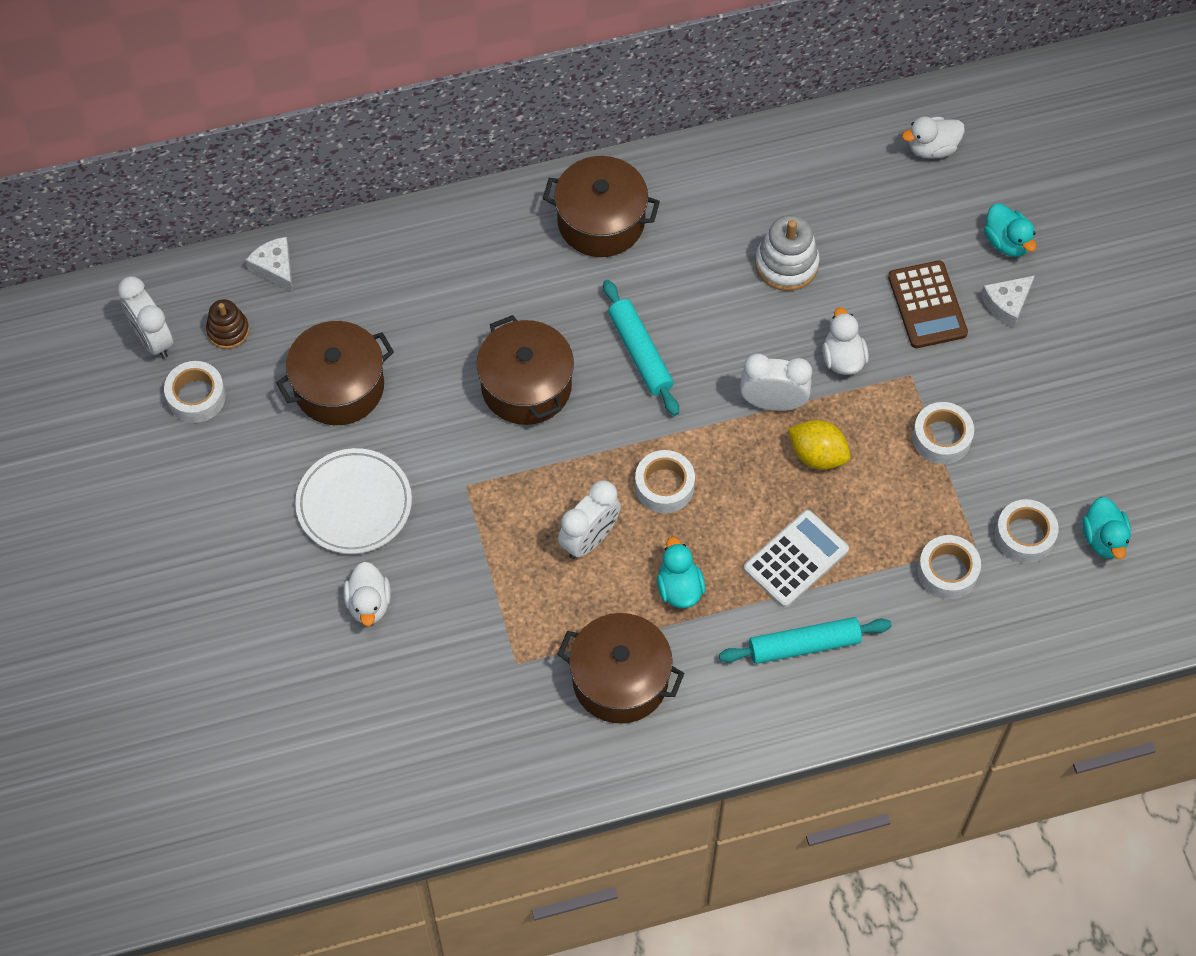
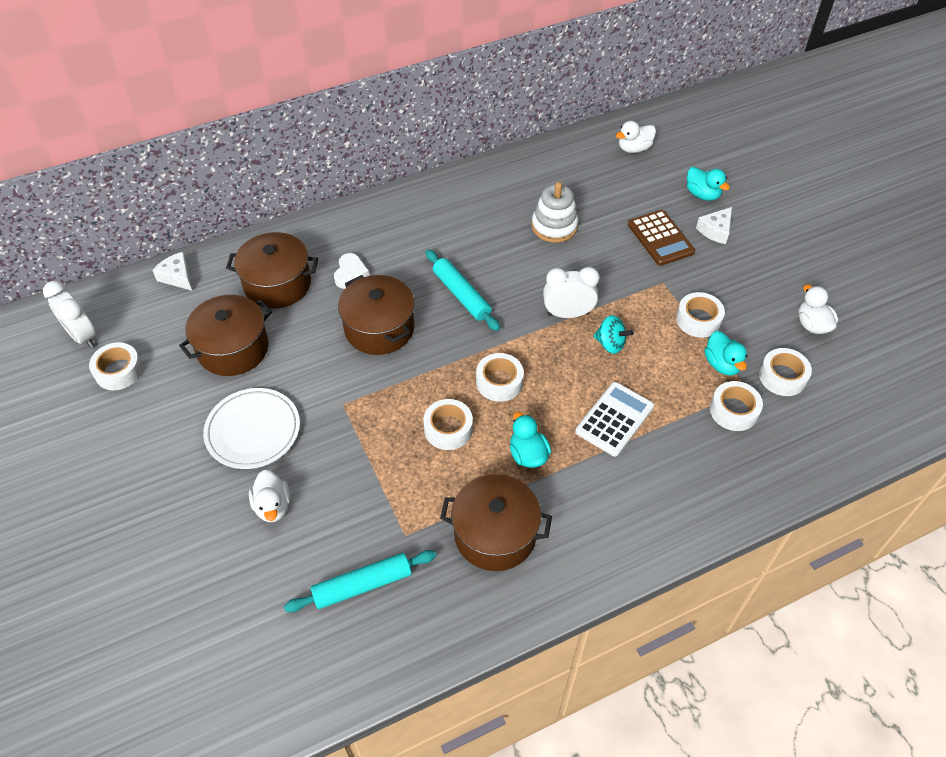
camera: 10 degrees left, 10 degrees down
brown stacking toy [206,299,249,349] -> none
brown pot [543,156,660,257] -> brown pot moved to [226,232,318,309]
white clock [558,480,621,559] -> white tape [423,399,473,450]
turquoise rolling pin [719,617,892,664] -> turquoise rolling pin moved to [284,550,436,612]
yellow lemon [788,420,851,469] -> turquoise spinning top [593,315,634,354]
white duck [823,307,869,375] -> white duck moved to [798,285,838,334]
turquoise duck [1082,497,1131,559] -> turquoise duck moved to [704,331,747,376]
none -> white heart [334,253,369,289]

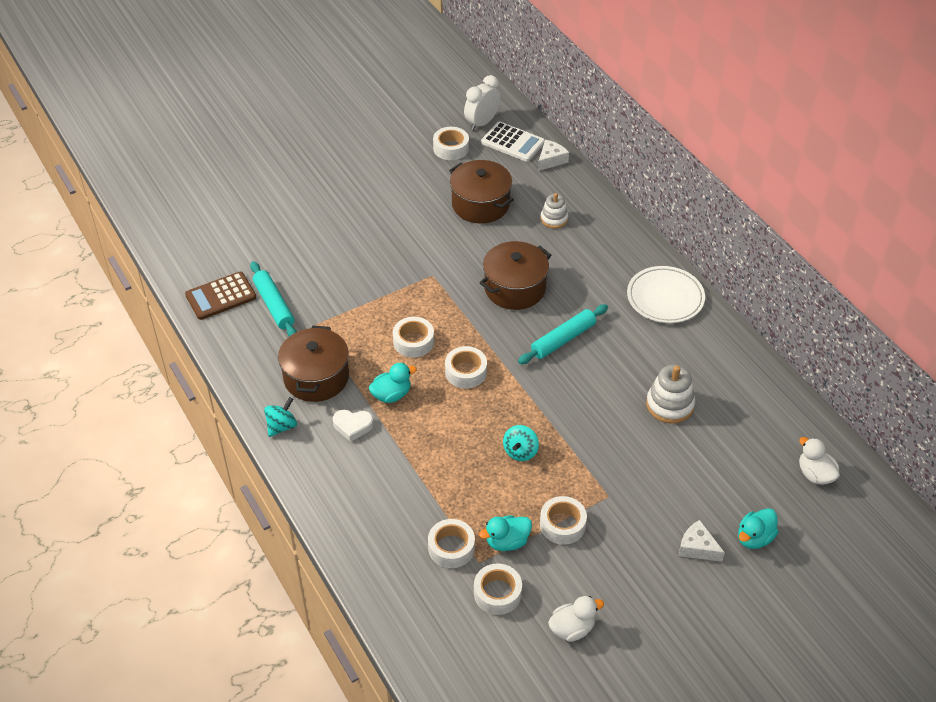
camera: 85 degrees right, 5 degrees down
white plate [203,388,300,469] -> white plate moved to [627,266,705,323]
brown pot [226,232,318,309] -> white stacking toy [540,193,568,228]
white duck [249,470,290,522] -> none
white heart [334,253,369,289] -> white heart moved to [333,410,374,442]
white clock [543,267,599,318] -> none
white calculator [575,382,654,457] -> white calculator moved to [481,122,545,162]
brown calculator [628,210,695,266] -> brown calculator moved to [185,272,257,320]
none -> turquoise spinning top [264,397,297,437]

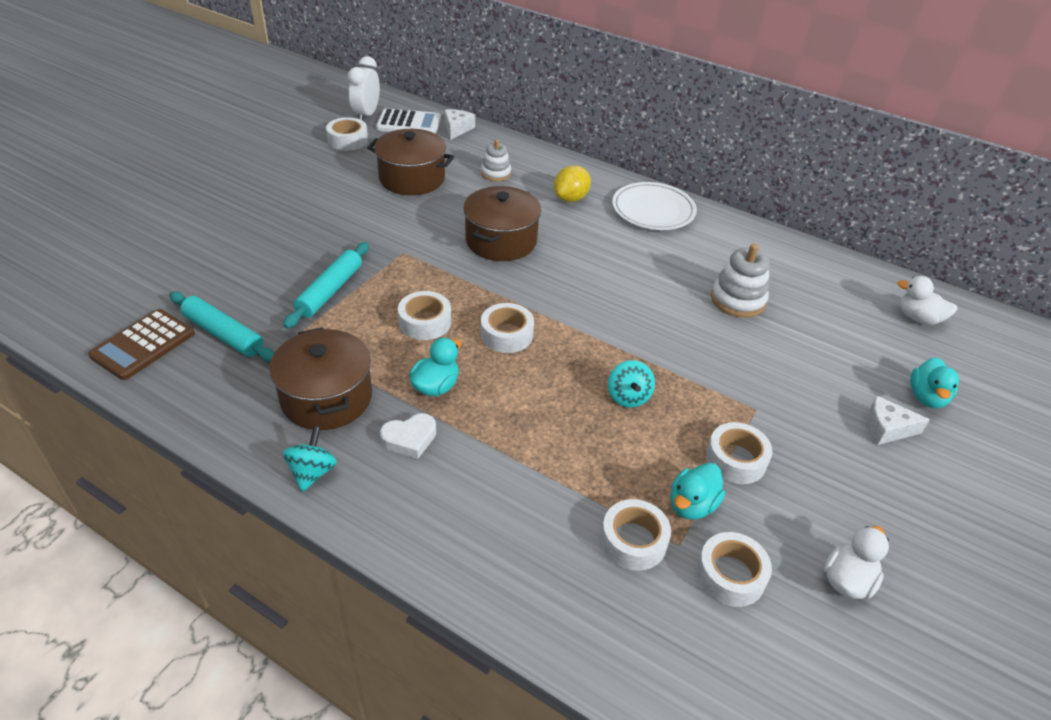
camera: 30 degrees left, 5 degrees down
turquoise rolling pin [518,304,608,364] -> turquoise rolling pin moved to [283,242,369,328]
none -> yellow lemon [554,165,591,202]

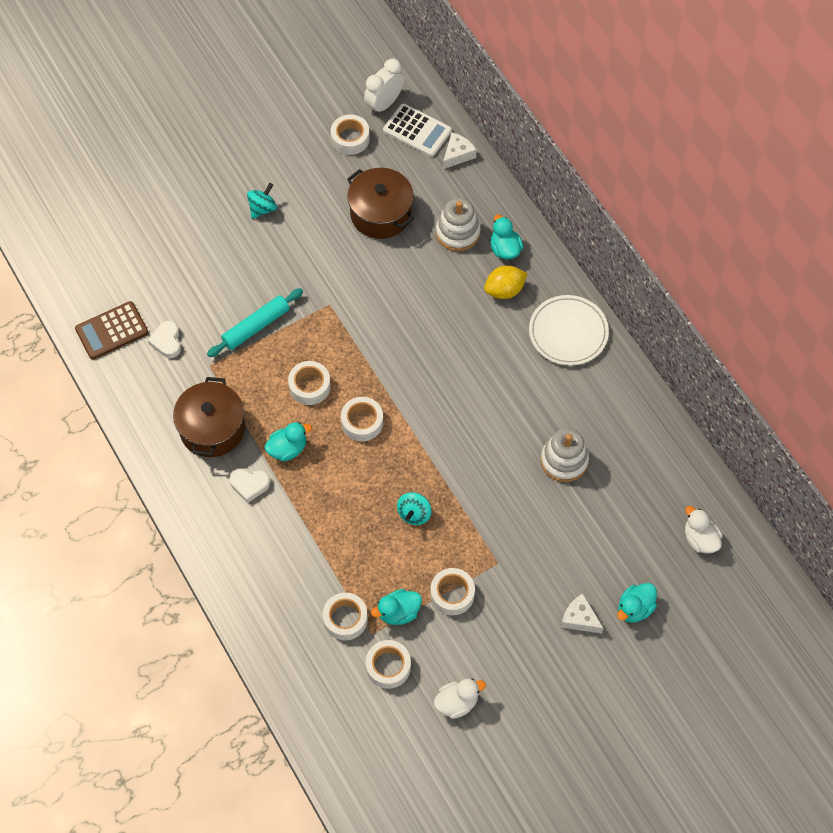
camera: 30 degrees right, 20 degrees up
turquoise rolling pin [169,292,275,362] -> white heart [148,321,181,358]
turquoise spinning top [283,426,337,492] -> turquoise spinning top moved to [247,183,277,219]
brown pot [463,186,541,261] -> none
white stacking toy [481,139,511,181] -> white stacking toy [436,198,481,251], size x1.53
none -> turquoise duck [490,214,523,259]

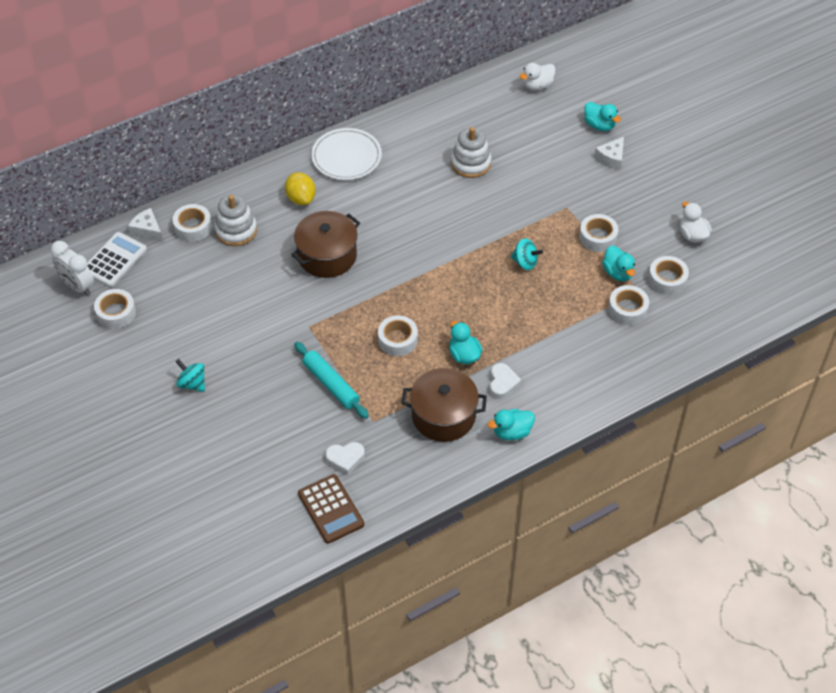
camera: 90 degrees left, 10 degrees down
white tape [341,397,383,441] -> white tape moved to [173,204,212,242]
brown pot [347,168,414,239] -> brown pot moved to [291,211,360,278]
turquoise duck [490,214,523,259] -> turquoise duck moved to [488,409,535,440]

